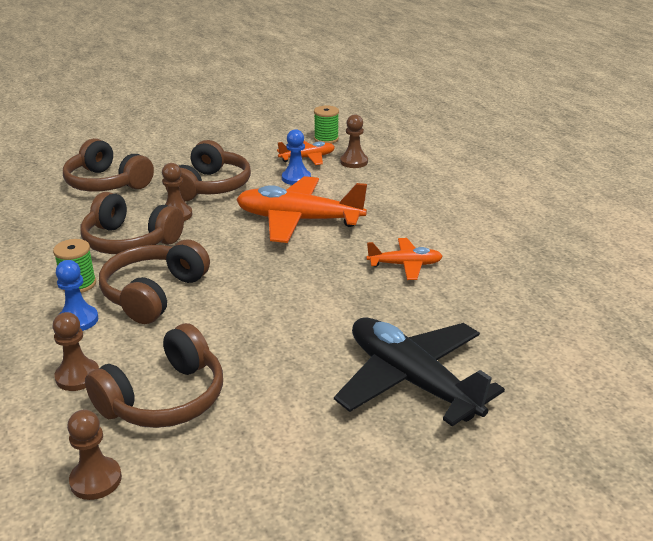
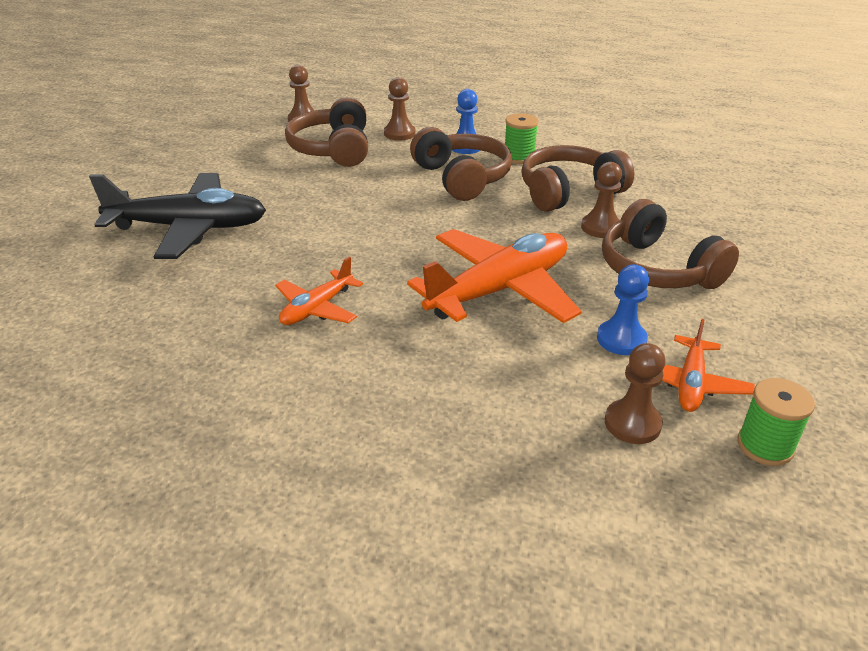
camera: 130 degrees right, 5 degrees up
brown headphones [63,138,154,191] -> none

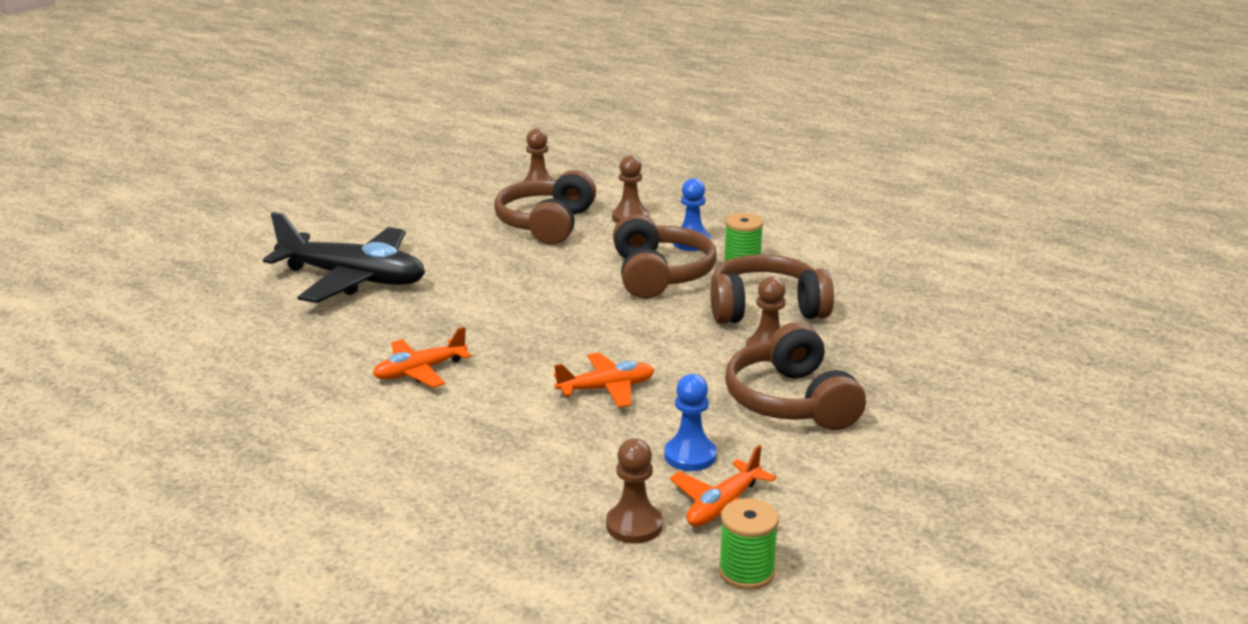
camera: 20 degrees right, 10 degrees down
orange plane [407,229,582,323] -> orange plane [554,352,654,407], size x0.52

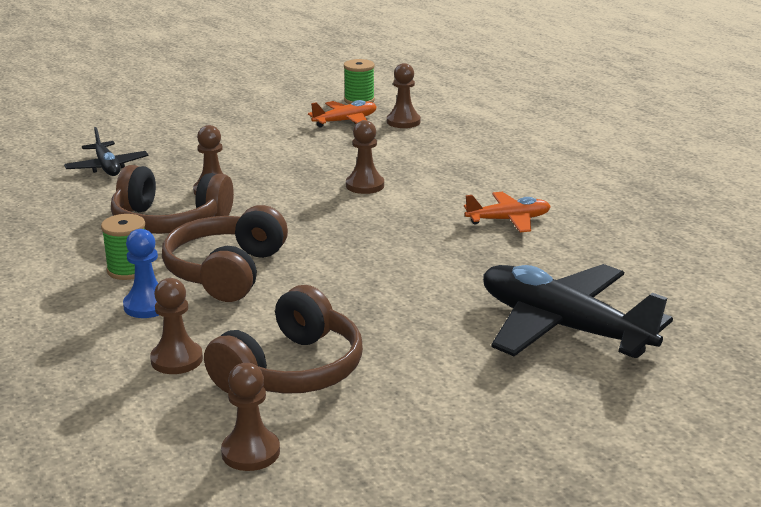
camera: 160 degrees left, 0 degrees up
orange plane [554,352,654,407] -> brown pawn [346,120,384,194]
blue pawn [664,374,717,471] -> none
brown headphones [725,322,866,430] -> none
none -> black plane [64,127,148,176]

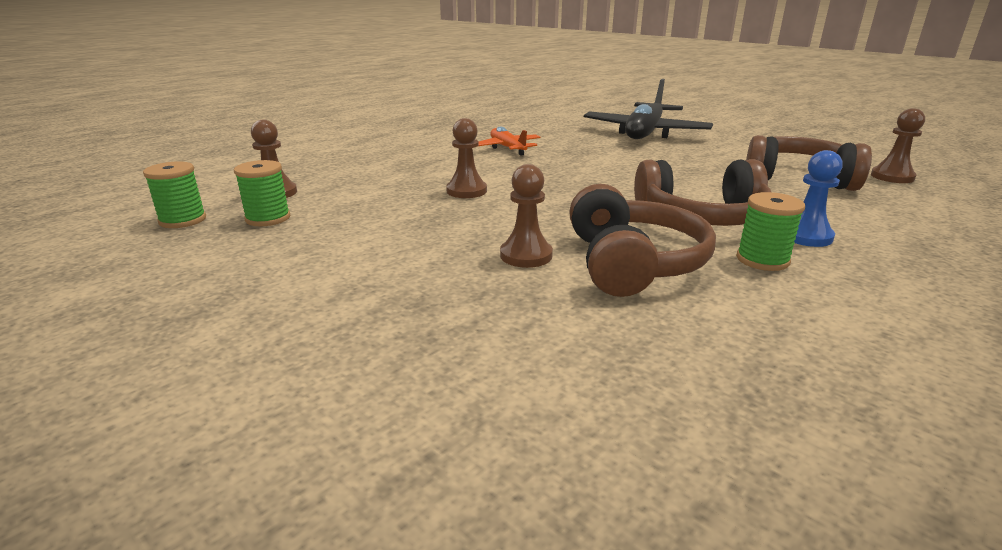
camera: 105 degrees left, 0 degrees up
black plane [64,127,148,176] -> none
brown pawn [150,278,203,374] -> none
orange plane [308,100,377,127] -> green spool [234,160,290,226]

